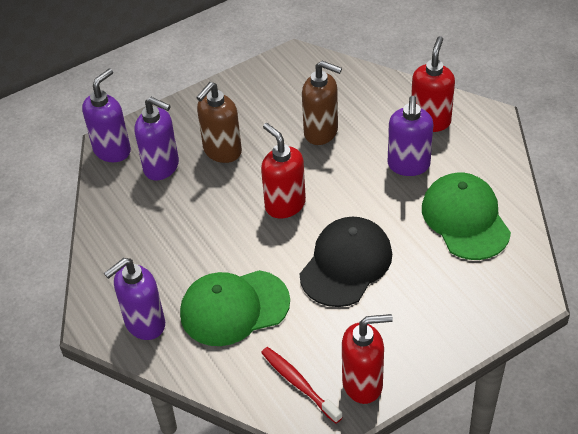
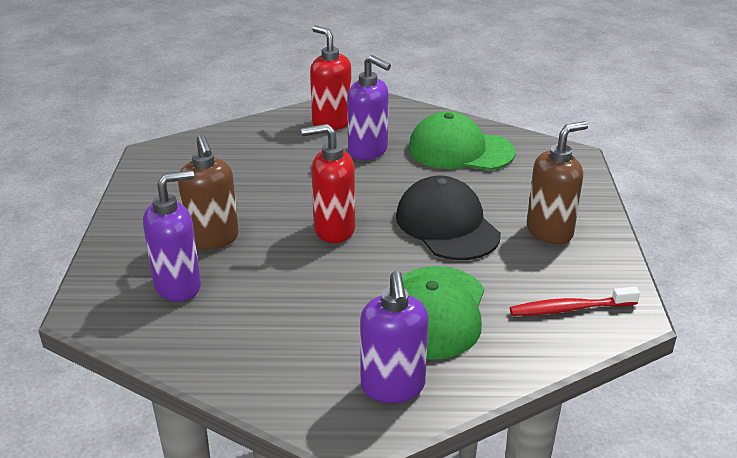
camera: 60 degrees left, 15 degrees down
purple soap dispenser [82,69,131,162] -> none
brown soap dispenser [302,61,342,145] -> brown soap dispenser moved to [527,121,588,244]
red soap dispenser [342,314,393,404] -> none

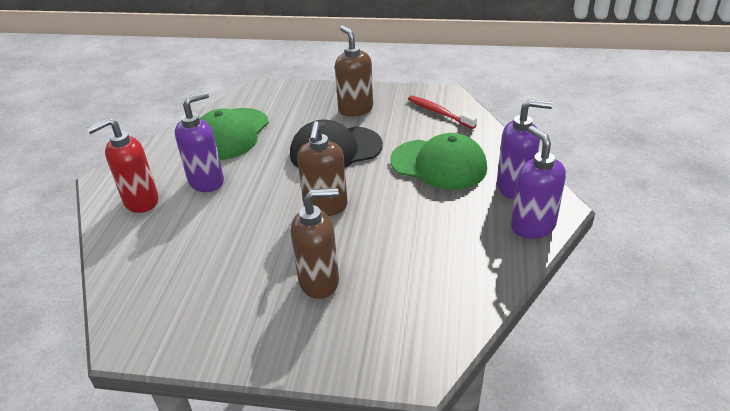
camera: 80 degrees left, 5 degrees up
purple soap dispenser [143,170,201,302] -> purple soap dispenser moved to [511,126,566,239]
red soap dispenser [301,124,355,243] -> brown soap dispenser [297,121,348,216]
red toothbrush [510,287,640,316] -> red toothbrush turned 135 degrees clockwise [408,95,477,129]

